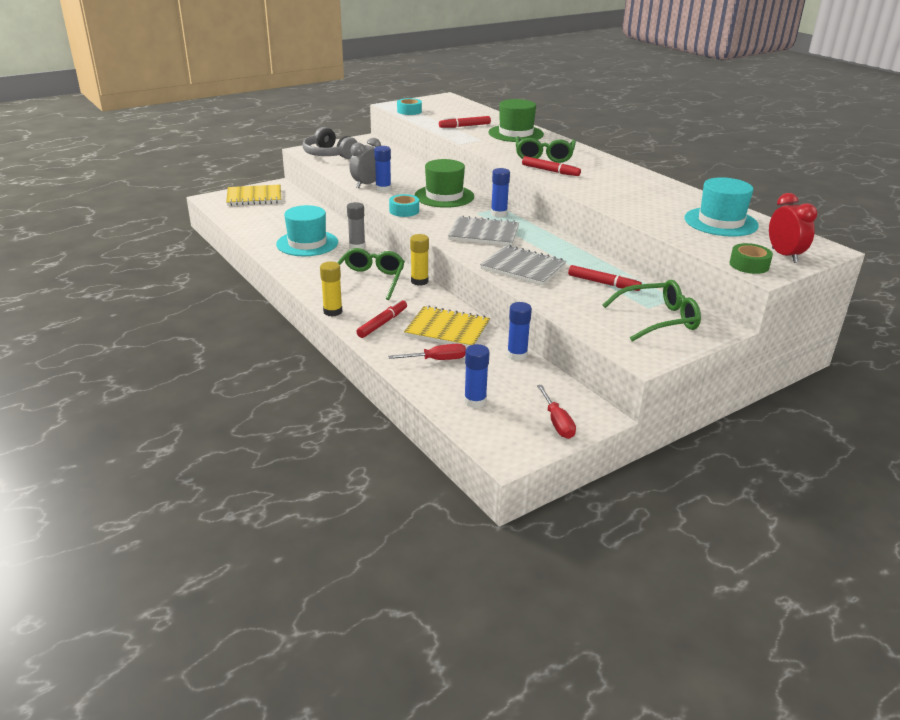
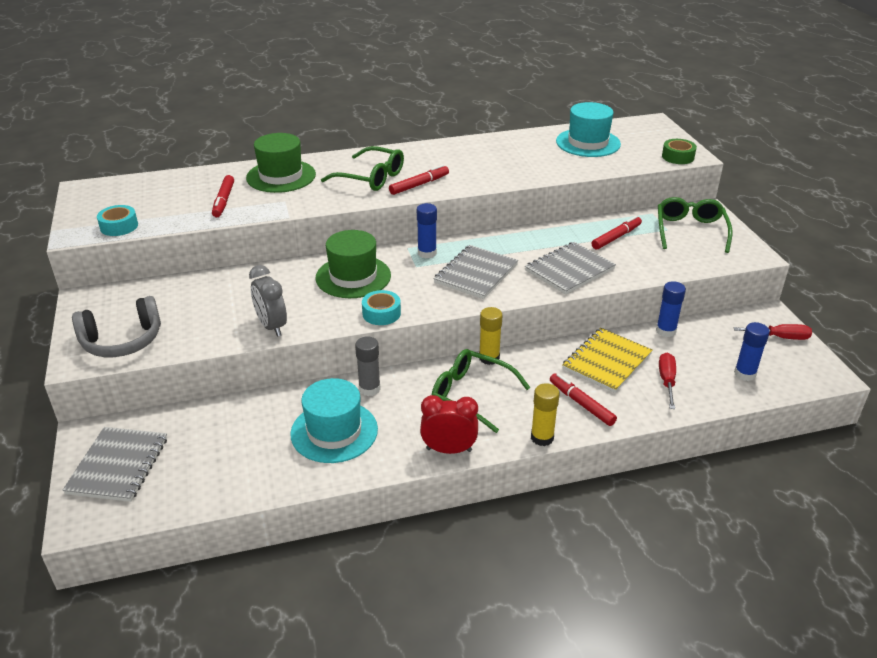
camera: 70 degrees left, 5 degrees up
yellow notebook [226,185,281,206] -> grey notebook [62,427,167,502]
blue glue stick [374,146,391,192] -> none
red clock [769,193,817,263] -> red clock moved to [420,395,478,454]

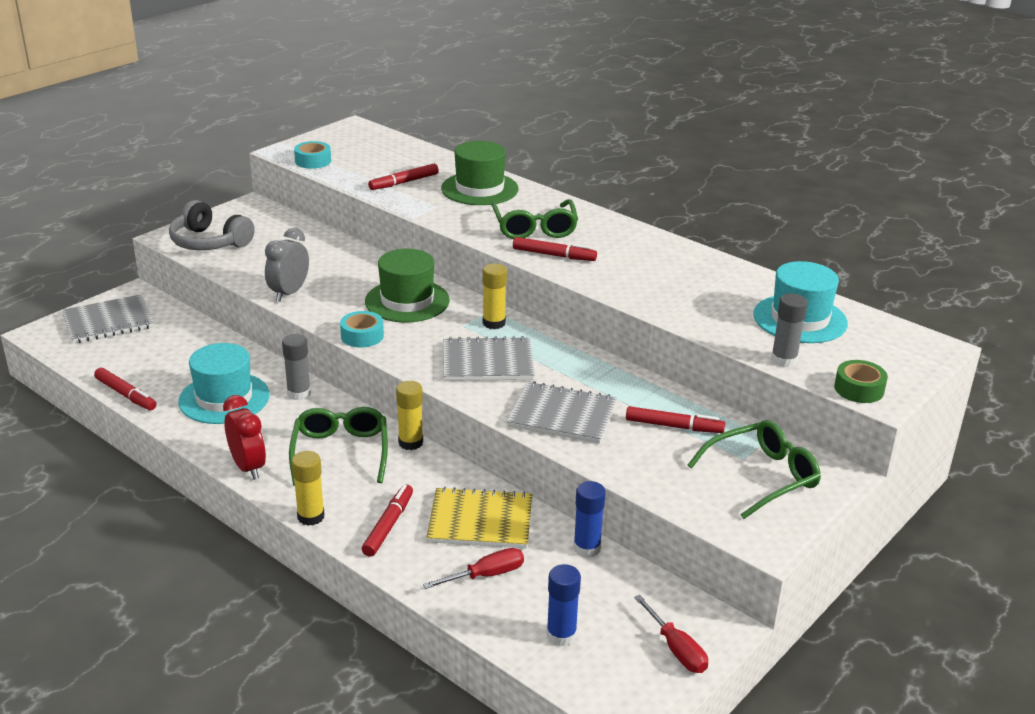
camera: 55 degrees right, 5 degrees down
blue glue stick [417,203,437,258] -> yellow glue stick [483,263,507,329]
none -> red marker [94,368,157,410]
none -> grey glue stick [771,293,808,368]

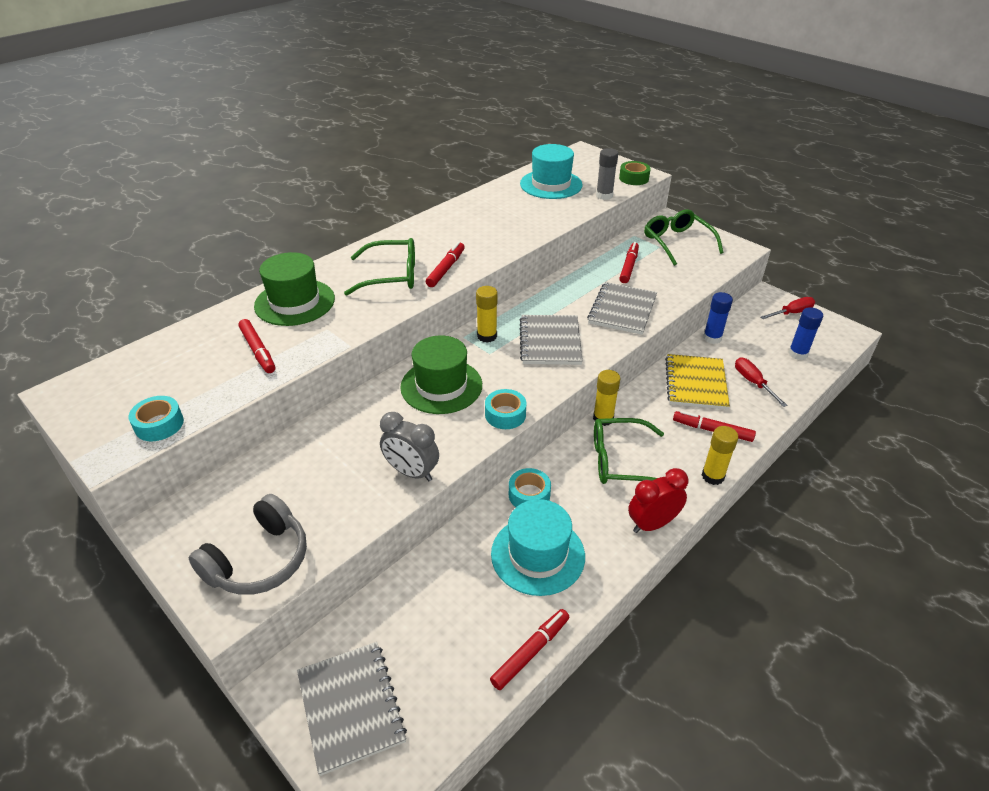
camera: 85 degrees left, 10 degrees up
grey glue stick [282,334,311,400] -> turquoise tape [509,468,551,507]

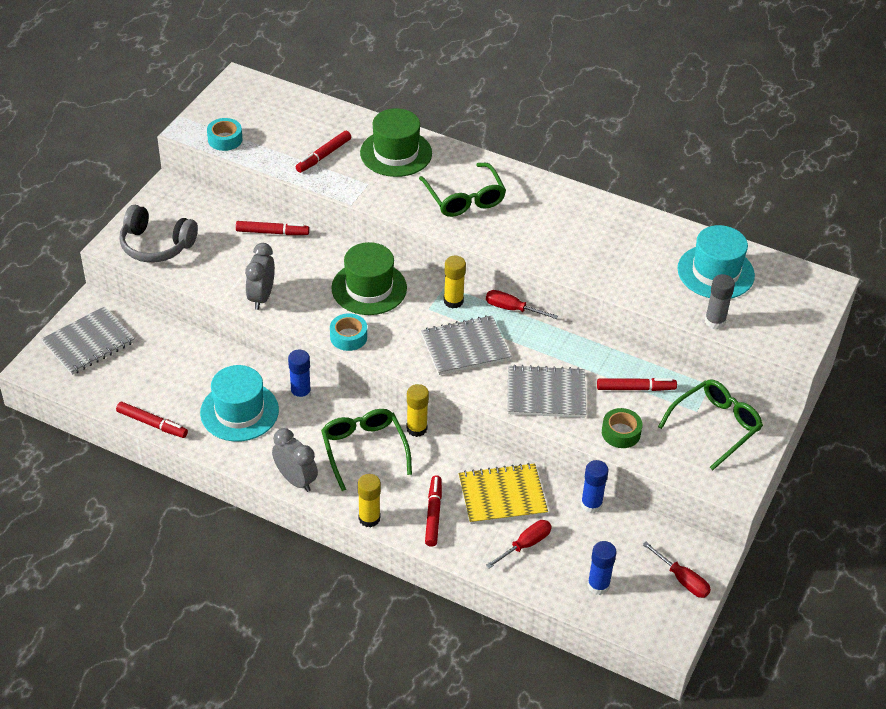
camera: 70 degrees right, 5 degrees up
red marker [426,242,465,287] -> red marker moved to [236,221,309,235]
turquoise tape [509,468,551,507] -> blue glue stick [288,350,311,402]
green tape [619,161,651,185] -> green tape moved to [602,408,642,448]
red clock [628,468,688,533] -> grey clock [272,428,318,492]
none -> red screwdriver [486,290,558,319]

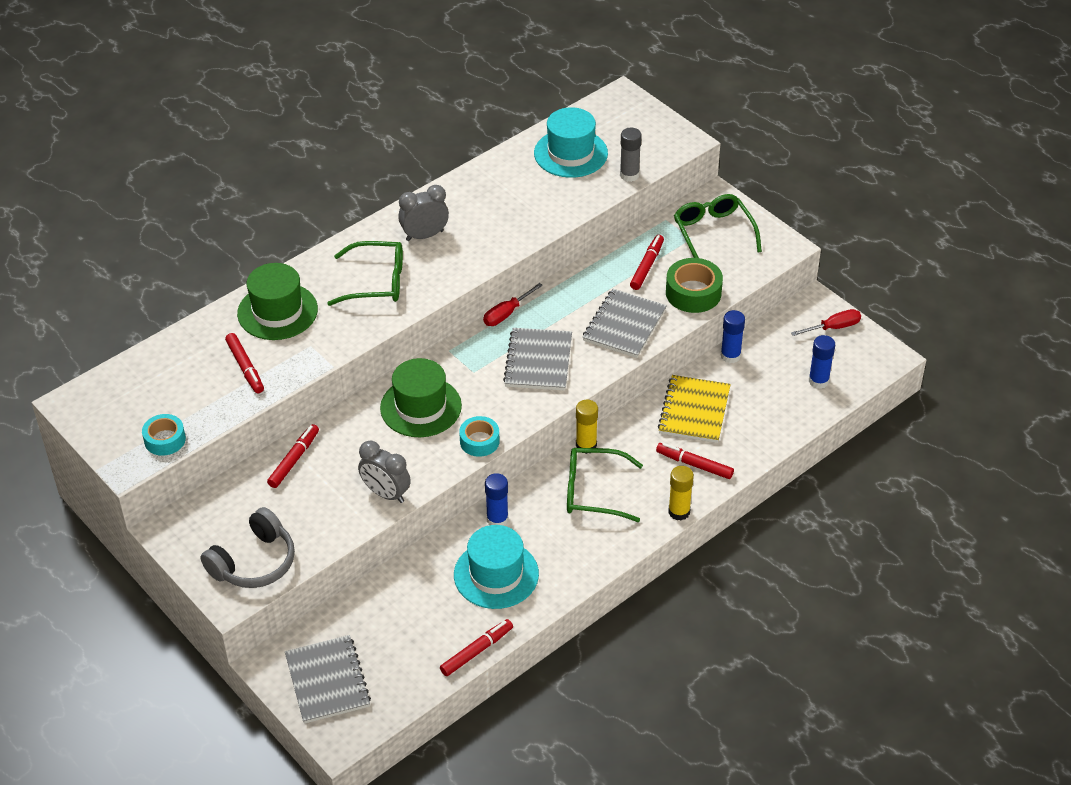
camera: 65 degrees left, 0 degrees up
grey clock [272,428,318,492] -> grey clock moved to [398,185,449,241]
yellow glue stick [444,256,466,308] -> none
red screwdriver [485,520,552,569] -> none
green tape [602,408,642,448] -> green tape [666,258,723,313], size x1.51

